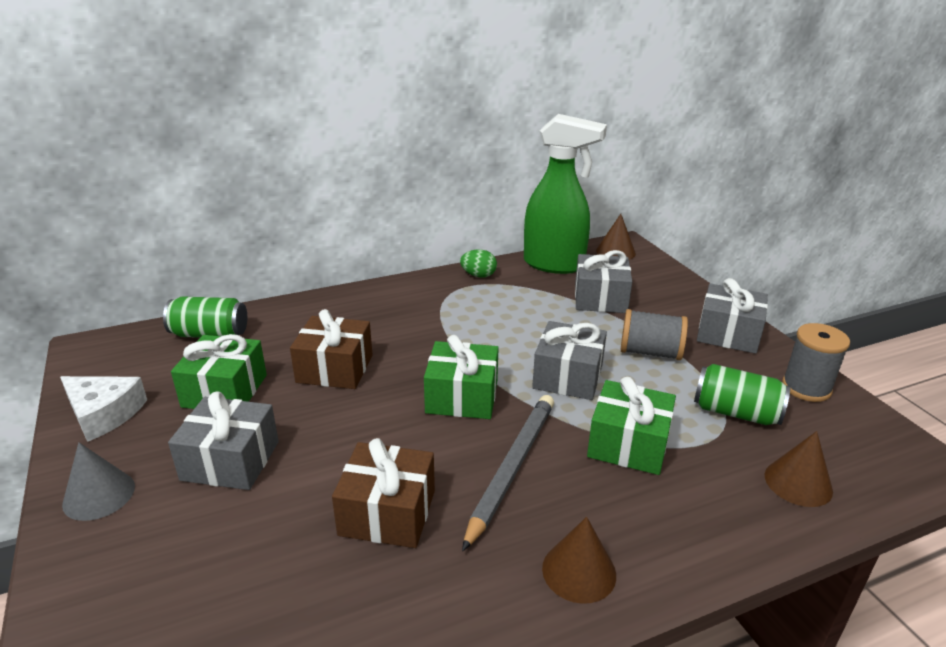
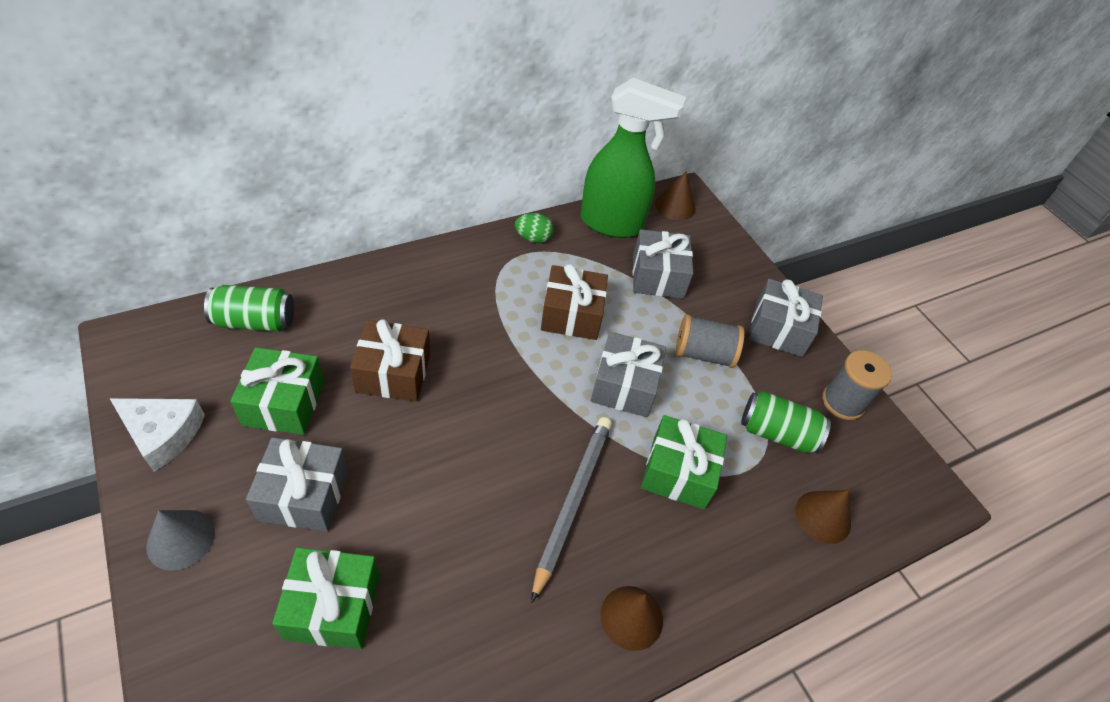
camera: 10 degrees left, 20 degrees up
brown gift [332,438,435,548] -> brown gift moved to [541,264,608,340]
green gift [424,335,499,419] -> green gift moved to [272,547,379,649]

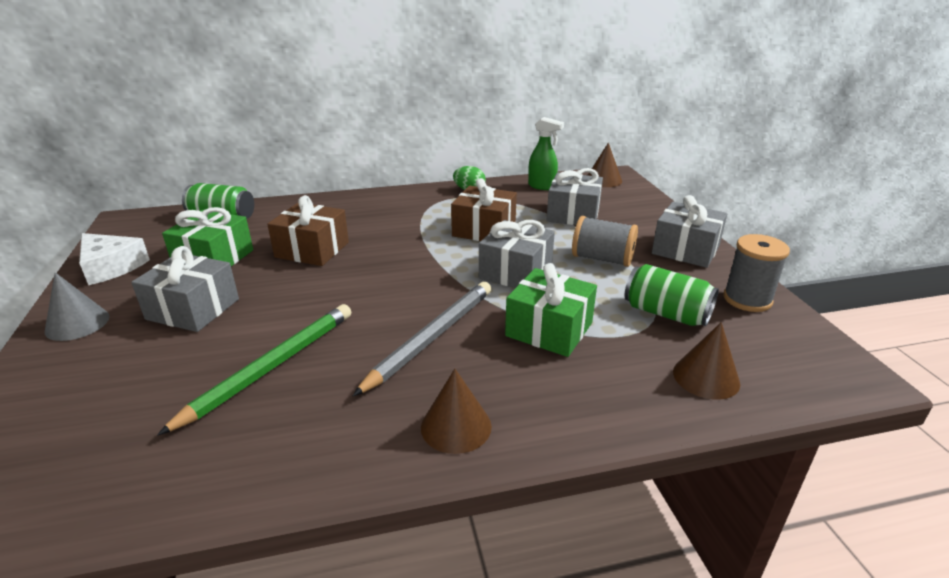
camera: 20 degrees right, 20 degrees down
green gift [272,547,379,649] -> none
green spray bottle [580,78,686,238] -> green spray bottle [528,117,564,190], size x0.51
none -> green pencil [157,304,351,436]

